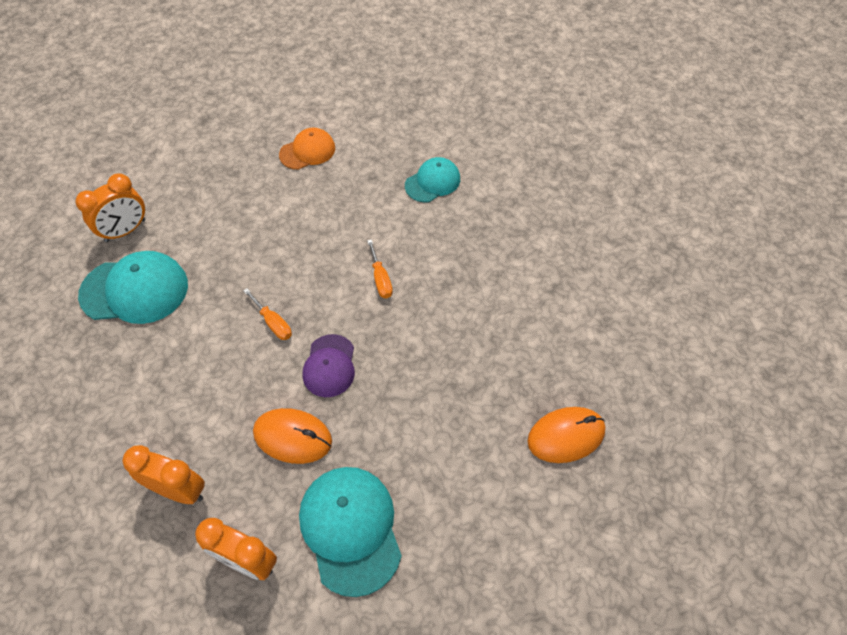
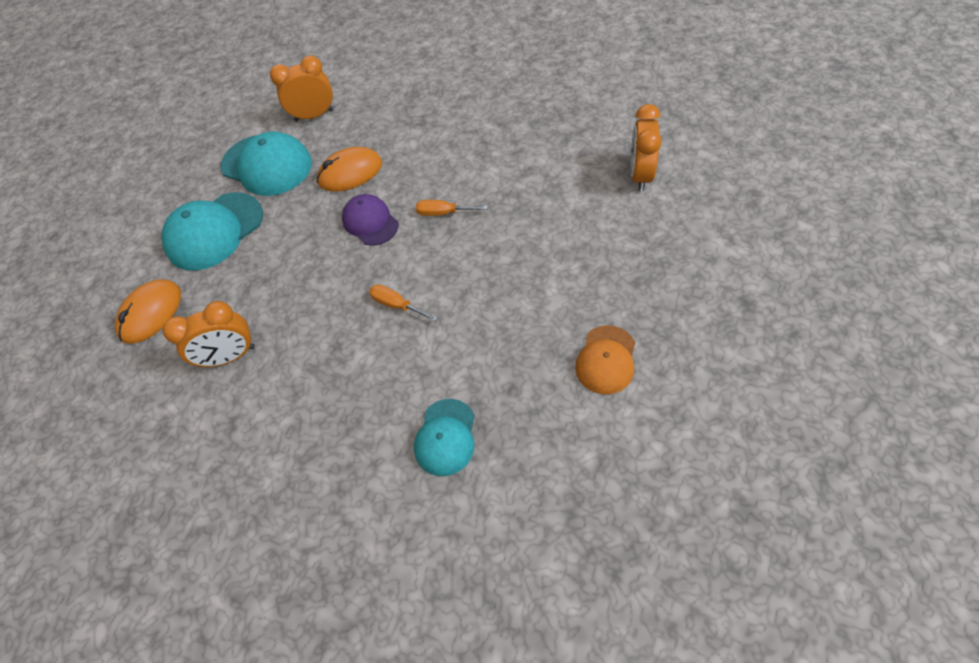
camera: 145 degrees right, 0 degrees up
turquoise cap [78,251,188,324] -> turquoise cap moved to [161,192,263,271]
orange clock [122,445,205,504] -> orange clock moved to [163,301,255,367]

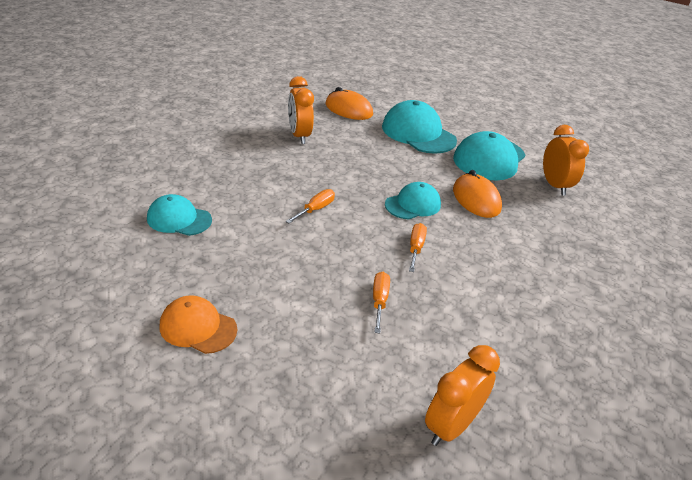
camera: 85 degrees right, 20 degrees down
purple cap [342,194,398,246] -> turquoise cap [385,182,441,219]
orange clock [630,104,662,191] -> orange clock turned 60 degrees counterclockwise [425,345,500,446]
none -> orange screwdriver [373,272,390,334]

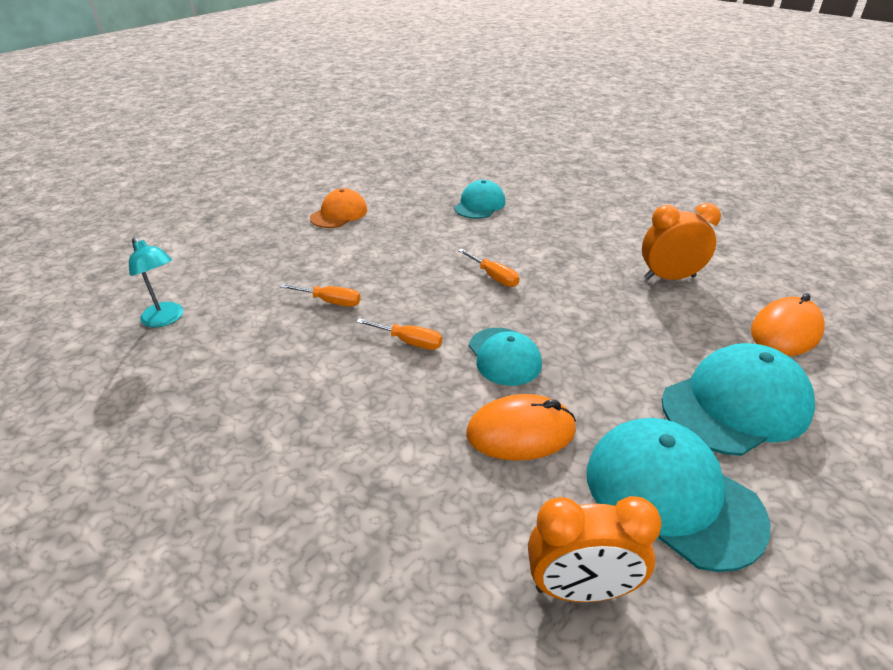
camera: 105 degrees right, 0 degrees up
orange clock [425,345,500,446] -> turquoise lamp [129,237,183,328]

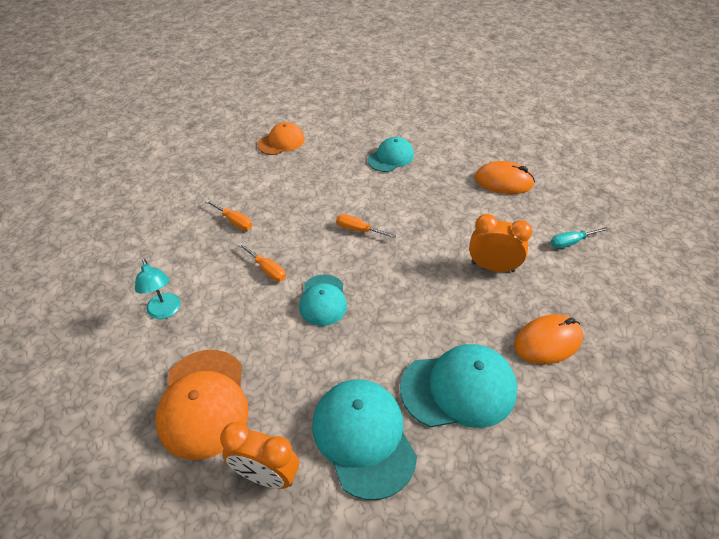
camera: 20 degrees right, 10 degrees up
turquoise lamp [129,237,183,328] -> turquoise lamp moved to [135,258,180,319]
orange screwdriver [458,249,520,287] -> orange screwdriver turned 135 degrees clockwise [336,214,396,238]
orange mouse [466,394,576,461] -> orange mouse moved to [475,161,535,194]
none -> orange cap [156,350,249,460]
none -> turquoise screwdriver [551,227,609,249]

